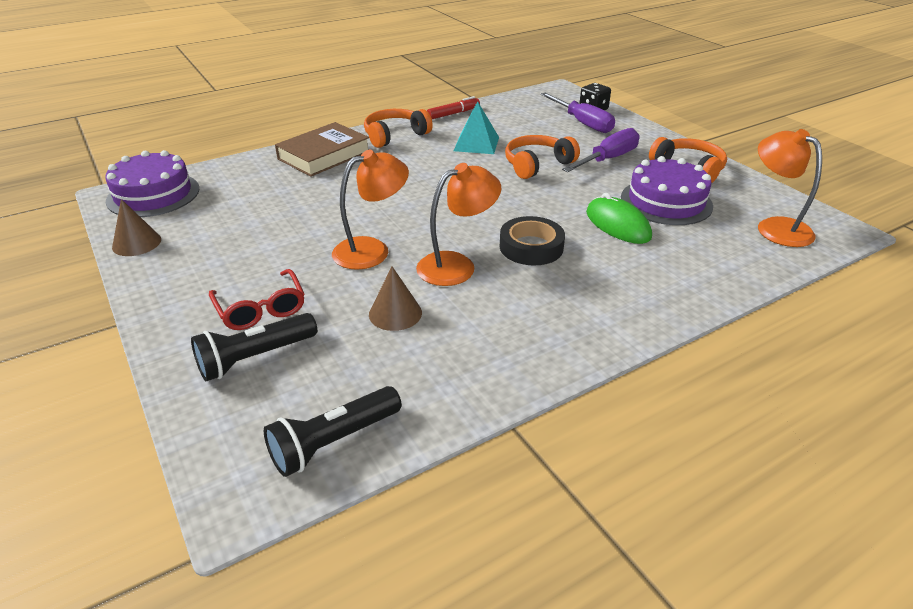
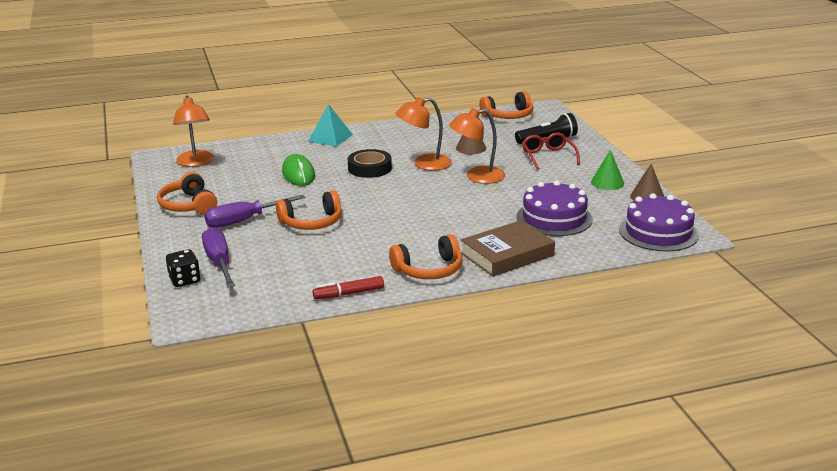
camera: 165 degrees left, 10 degrees down
black flashlight [264,386,402,477] -> orange headphones [479,91,533,119]
turquoise pyramid [454,101,499,154] -> turquoise pyramid moved to [308,104,353,147]
purple cake [621,156,713,225] -> purple cake moved to [516,181,593,236]
none -> green cone [591,150,624,190]

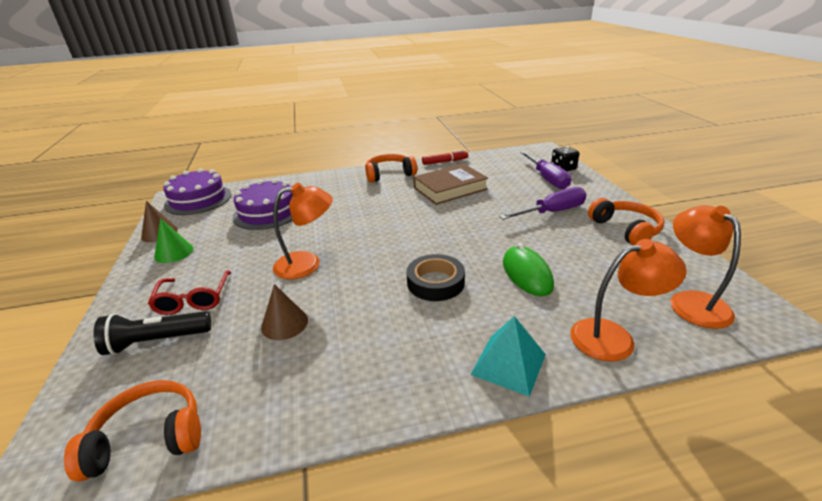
camera: 175 degrees left, 5 degrees up
orange headphones [276,191,342,230] -> none
orange lamp [395,97,452,171] -> orange lamp moved to [570,239,687,362]
brown book [461,220,555,277] -> brown book moved to [413,164,488,205]

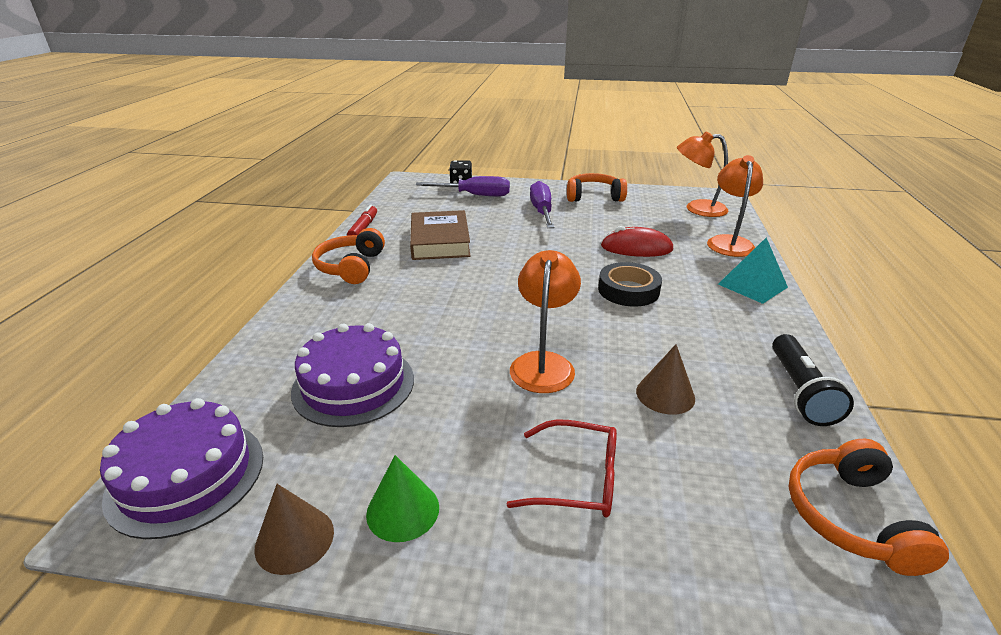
camera: 70 degrees left, 0 degrees up
black flashlight [94,311,211,355] -> black flashlight moved to [772,334,854,426]
green mouse [503,243,554,296] -> red mouse [601,226,673,257]

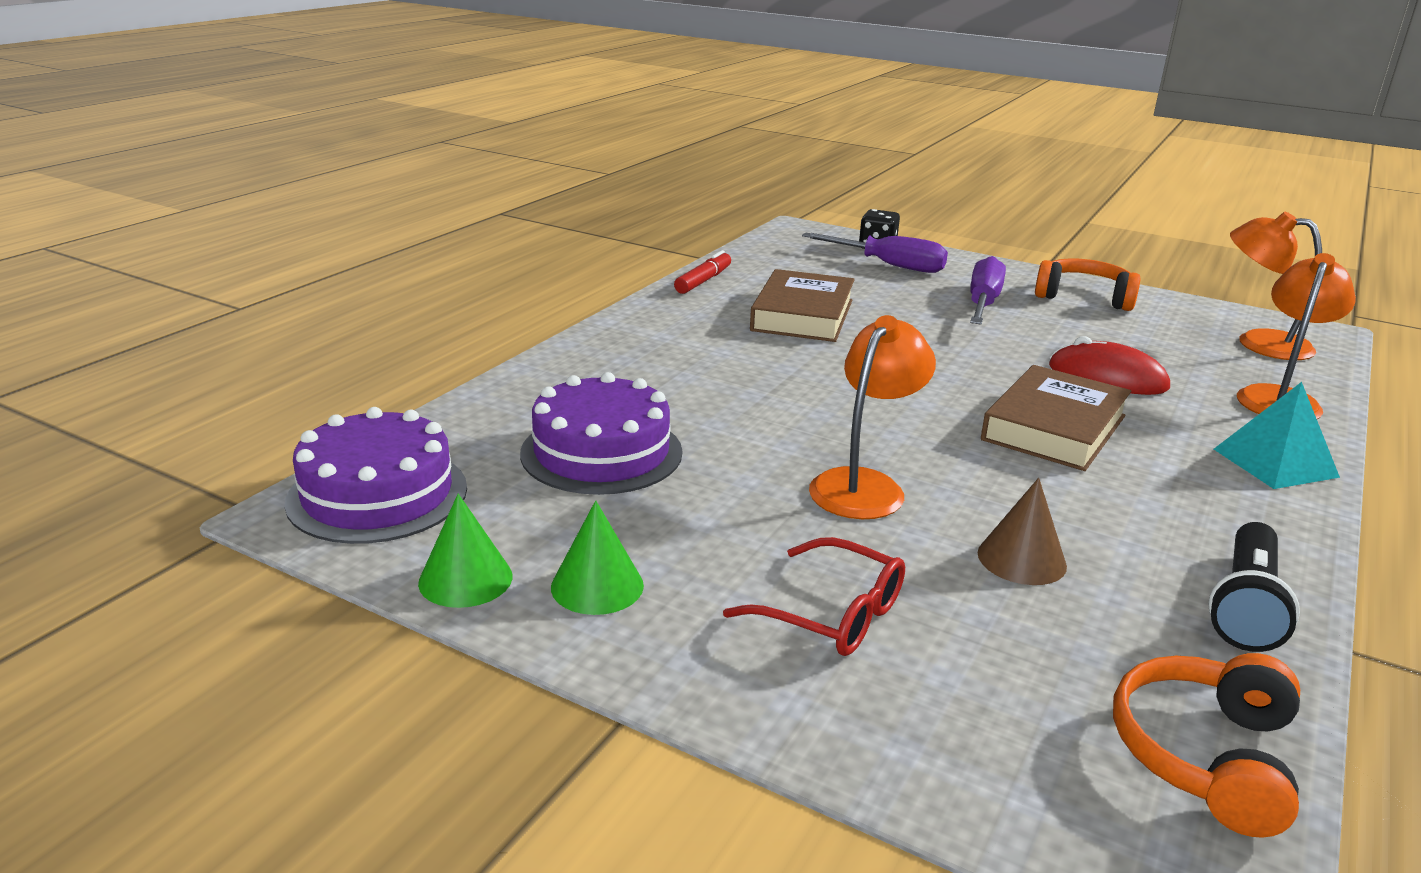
camera: 20 degrees right, 5 degrees down
brown cone [254,484,334,575] -> green cone [418,494,512,608]
orange headphones [312,228,385,284] -> none
black tape [598,262,662,307] -> brown book [981,365,1131,471]

